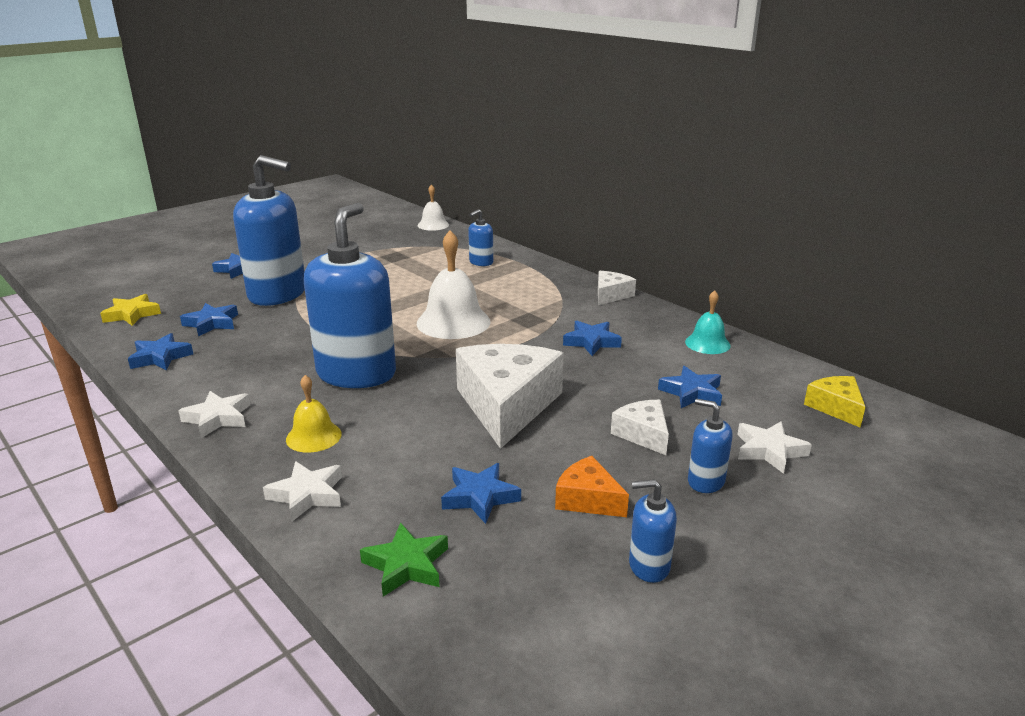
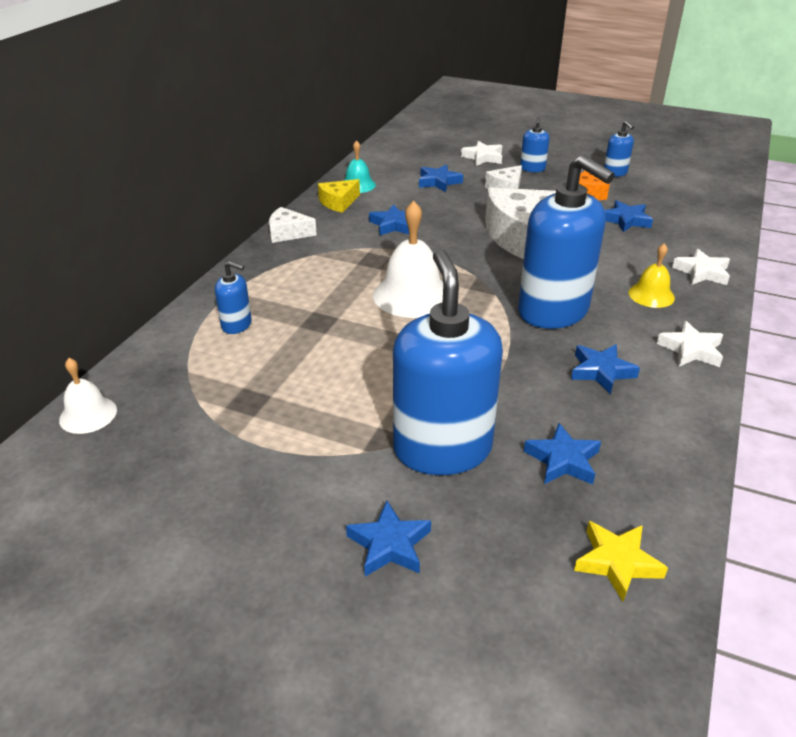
camera: 115 degrees left, 10 degrees up
blue star [128,333,193,371] -> blue star moved to [571,344,640,394]
blue soap dispenser [304,203,396,388] -> blue soap dispenser turned 120 degrees counterclockwise [518,155,615,329]
green star [360,523,448,597] -> none
yellow cheese [804,376,866,428] -> yellow cheese moved to [318,179,360,213]

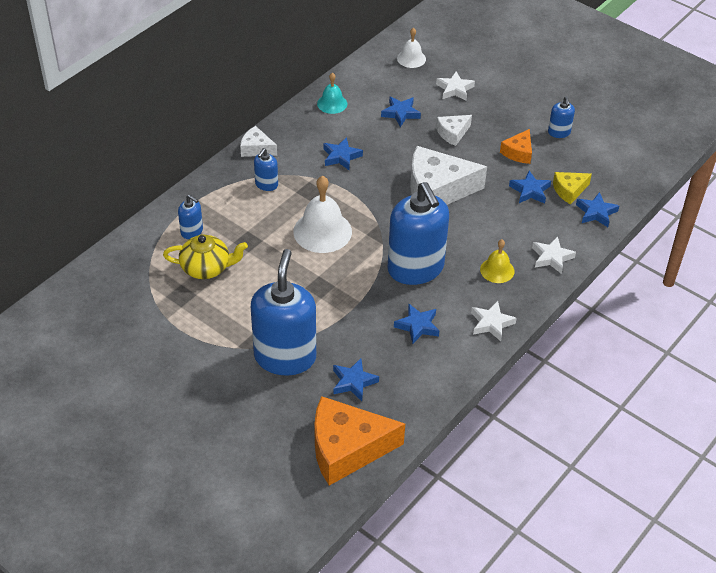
camera: 15 degrees right, 10 degrees up
white bell [59,358,117,434] -> white bell moved to [397,28,426,68]
yellow cheese [318,179,360,213] -> yellow cheese moved to [553,172,592,204]
blue star [346,501,431,576] -> blue star moved to [576,192,619,227]
blue soap dispenser [520,117,550,172] -> blue soap dispenser moved to [254,148,278,191]
yellow star [574,521,668,601] -> orange cheese [314,396,405,486]
none -> yellow teapot [163,234,248,279]

